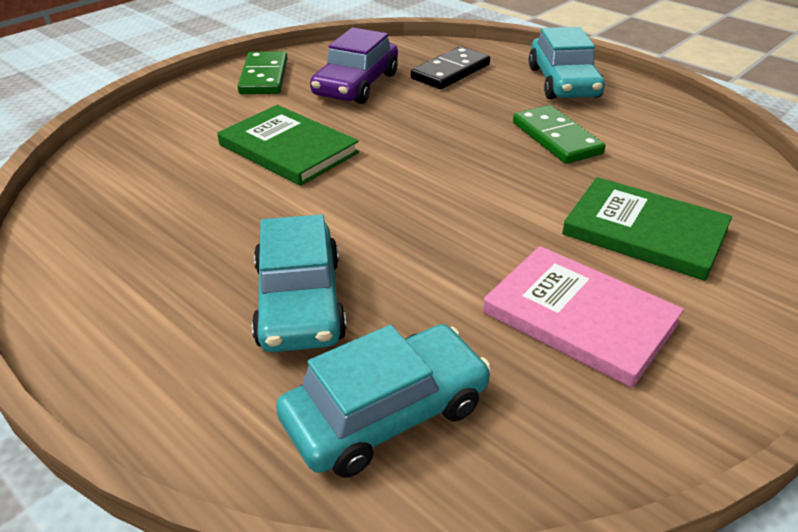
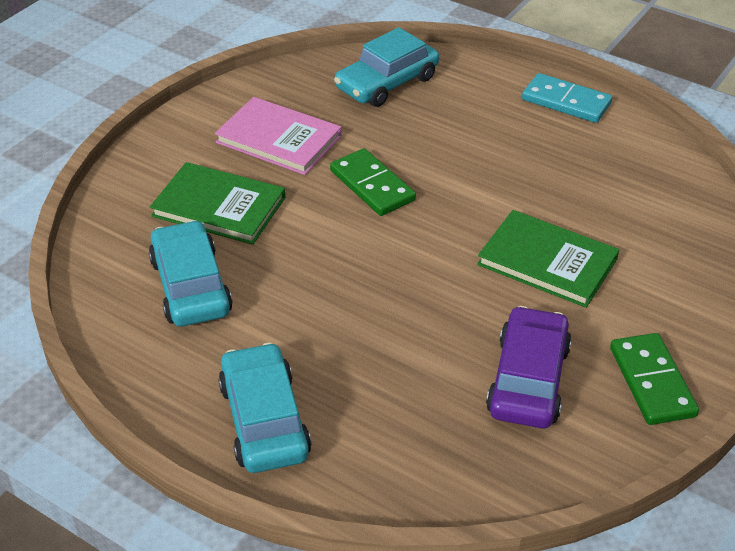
camera: 170 degrees right, 5 degrees up
turquoise car [252,214,347,352] -> turquoise car moved to [149,220,233,327]
black domino [411,46,490,89] -> none
green domino [513,105,605,164] -> green domino moved to [330,148,416,216]
none -> turquoise domino [522,73,612,123]

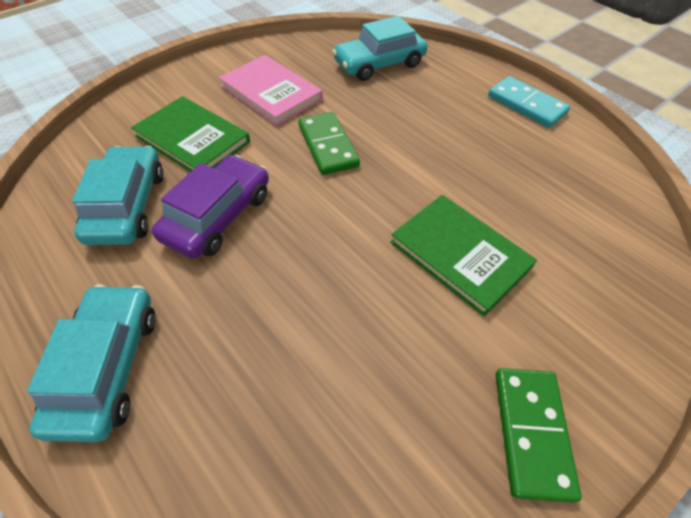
camera: 15 degrees right, 10 degrees up
purple car [486,306,572,428] -> purple car moved to [152,155,269,259]

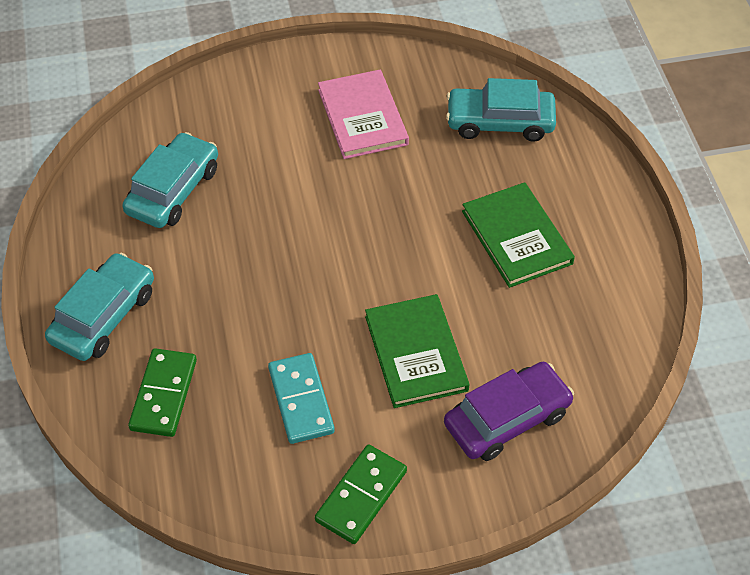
camera: 30 degrees right, 0 degrees up
green book [131,96,250,172] -> green book moved to [462,182,575,288]
purple car [152,155,269,259] -> purple car moved to [444,362,574,461]
green domino [298,112,360,175] -> green domino moved to [128,348,197,437]
turquoise domino [488,76,570,128] -> turquoise domino moved to [268,353,335,444]

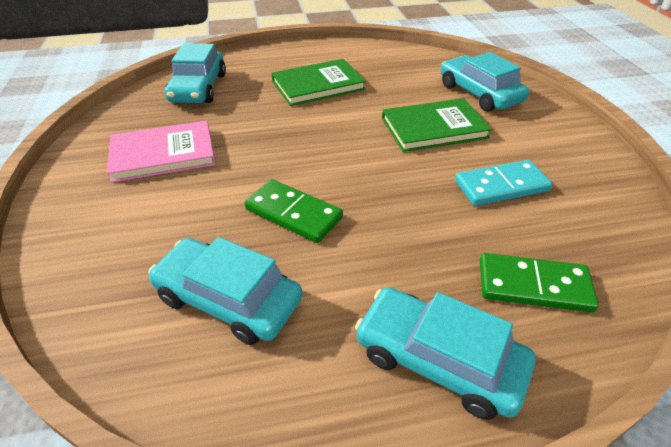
camera: 90 degrees left, 10 degrees down
green domino [315,445,407,544] -> green domino moved to [244,179,343,243]
purple car [444,362,574,461] -> turquoise car [440,52,529,112]

